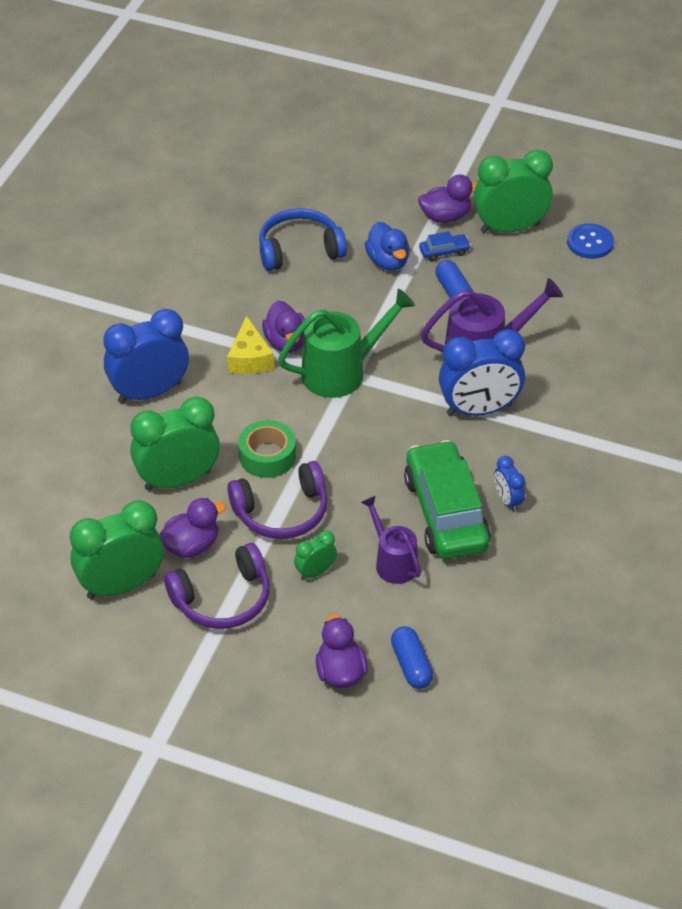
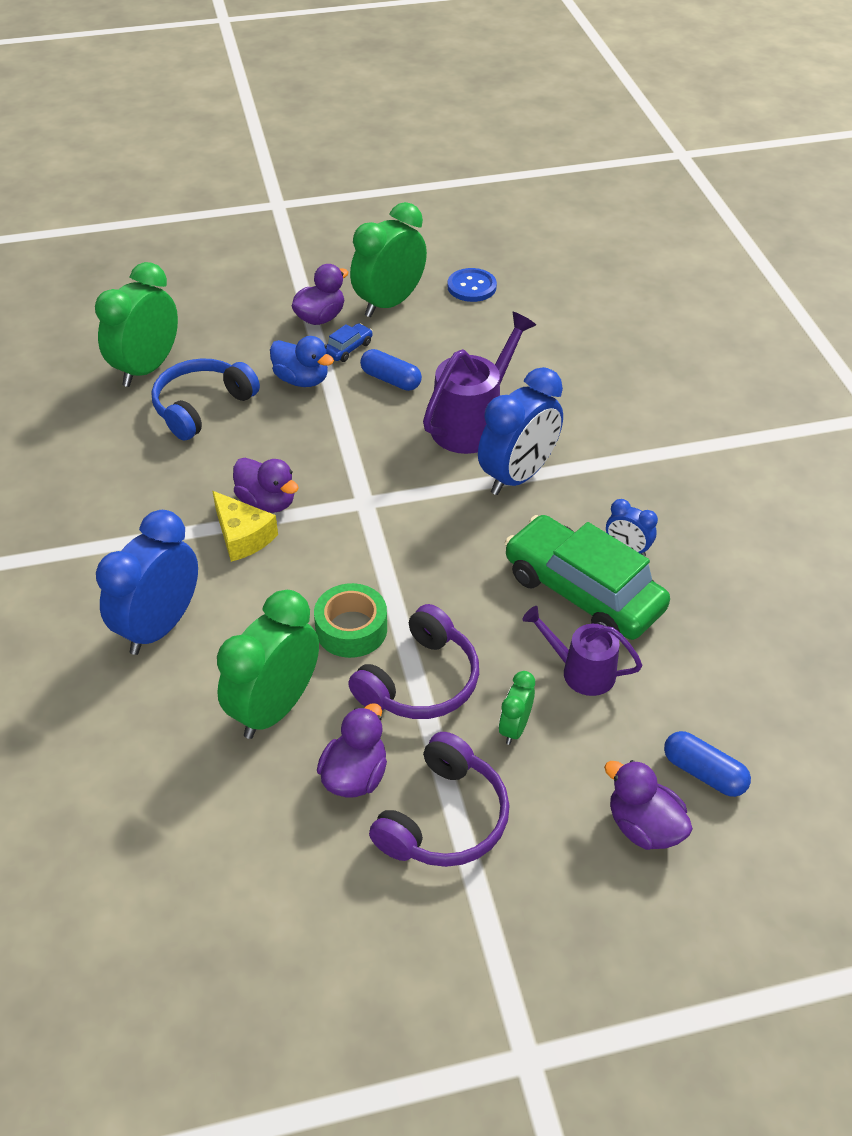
camera: 35 degrees left, 0 degrees up
green clock [70,500,164,599] -> green clock moved to [95,262,178,387]
green watering can [278,289,415,398] -> none

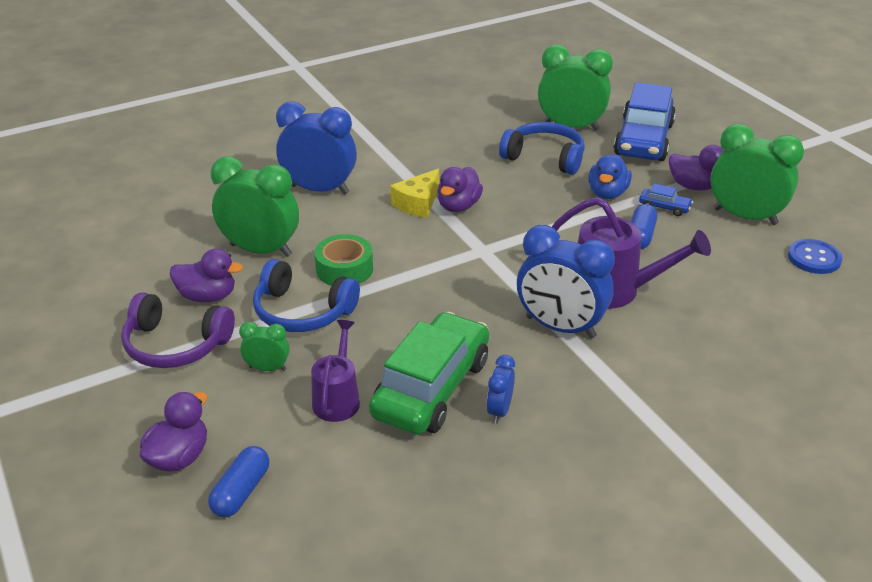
camera: 75 degrees right, 10 degrees down
purple headphones [348,604,479,719] -> blue headphones [253,259,360,332]
none -> blue car [614,82,676,161]

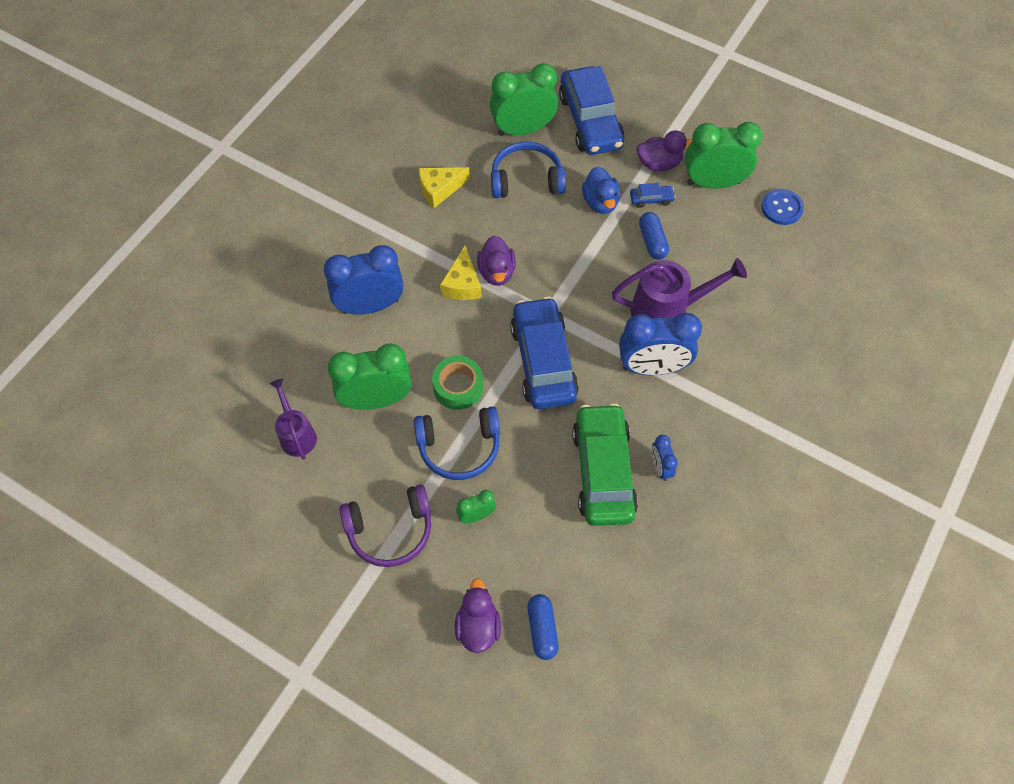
camera: 30 degrees left, 25 degrees up
purple duck [170,249,243,302] -> none
purple watering can [311,320,360,422] -> purple watering can moved to [270,379,317,460]
none -> yellow cheese [419,167,470,208]
none -> blue car [510,297,579,409]

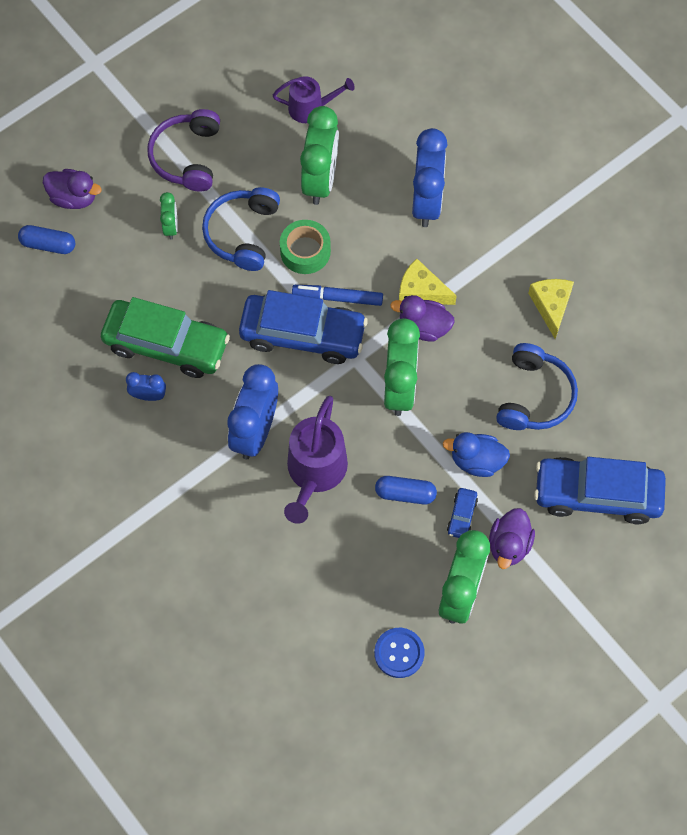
camera: 110 degrees right, 5 degrees up
green clock [490,63,558,136] -> green clock moved to [384,318,420,416]
none -> blue marker [292,285,383,306]

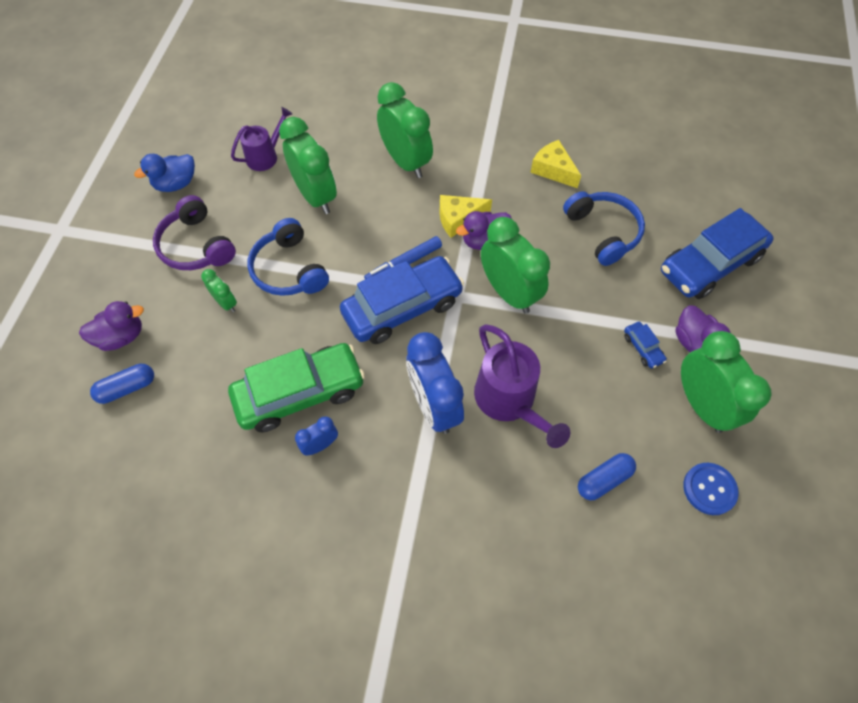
camera: 40 degrees left, 5 degrees down
green tape [280,220,331,274] -> none
blue capsule [375,476,437,505] -> blue capsule moved to [578,453,636,501]
blue clock [412,128,448,227] -> green clock [377,82,433,178]
blue duck [443,432,510,477] -> blue duck moved to [134,154,195,192]

